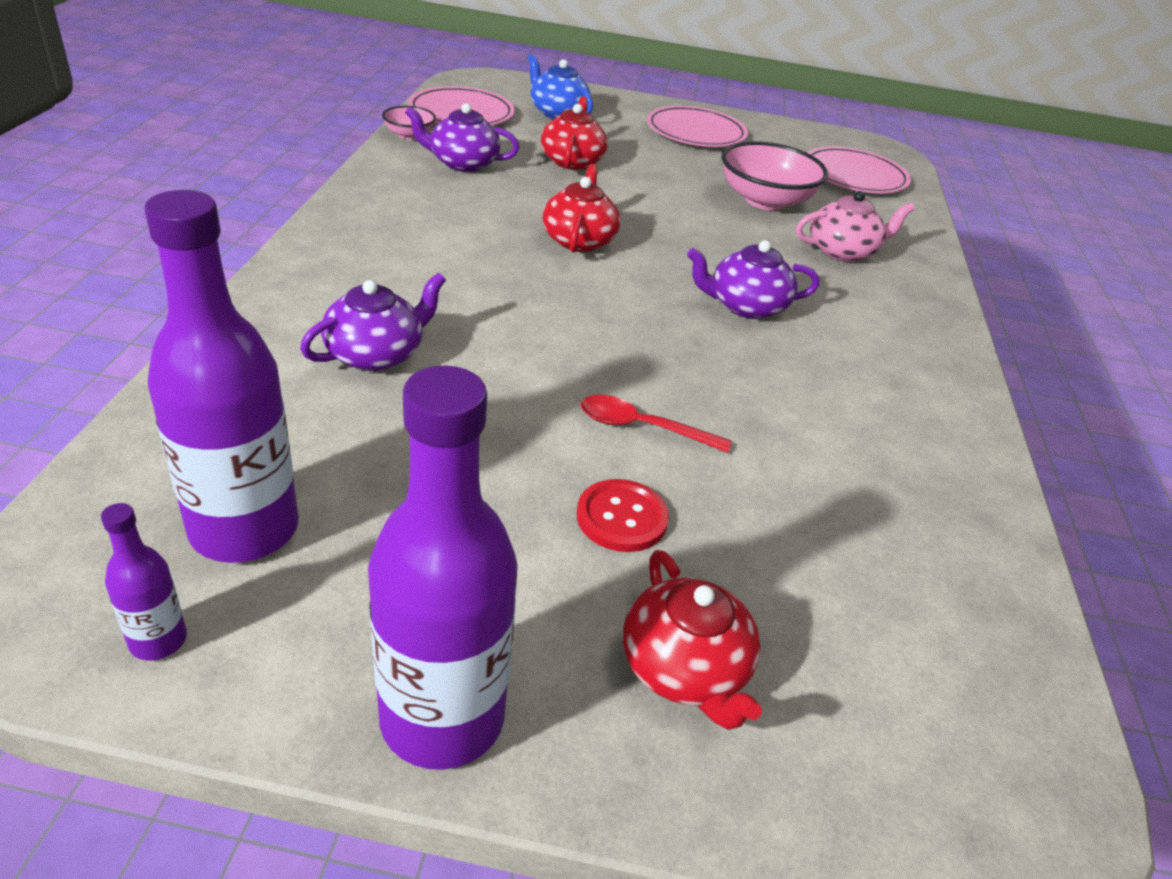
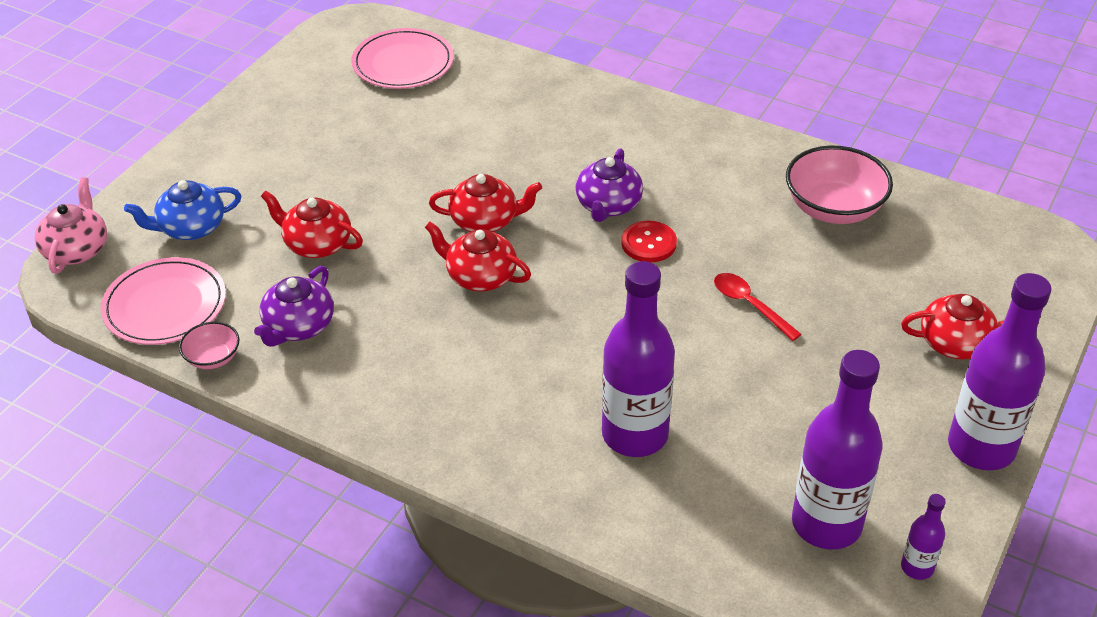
camera: 65 degrees left, 5 degrees up
purple teapot [300,273,446,371] -> purple bottle [602,261,675,457]
red button [577,479,669,552] -> red button moved to [621,221,677,262]
red spoon [581,395,731,453] -> red spoon turned 105 degrees clockwise [714,273,802,341]
pink plate [647,106,748,147] -> none
pink bowl [722,141,828,210] -> pink bowl moved to [786,145,893,224]
pink teapot [796,191,915,262] -> pink teapot moved to [35,177,107,274]
none -> red teapot [429,174,542,232]

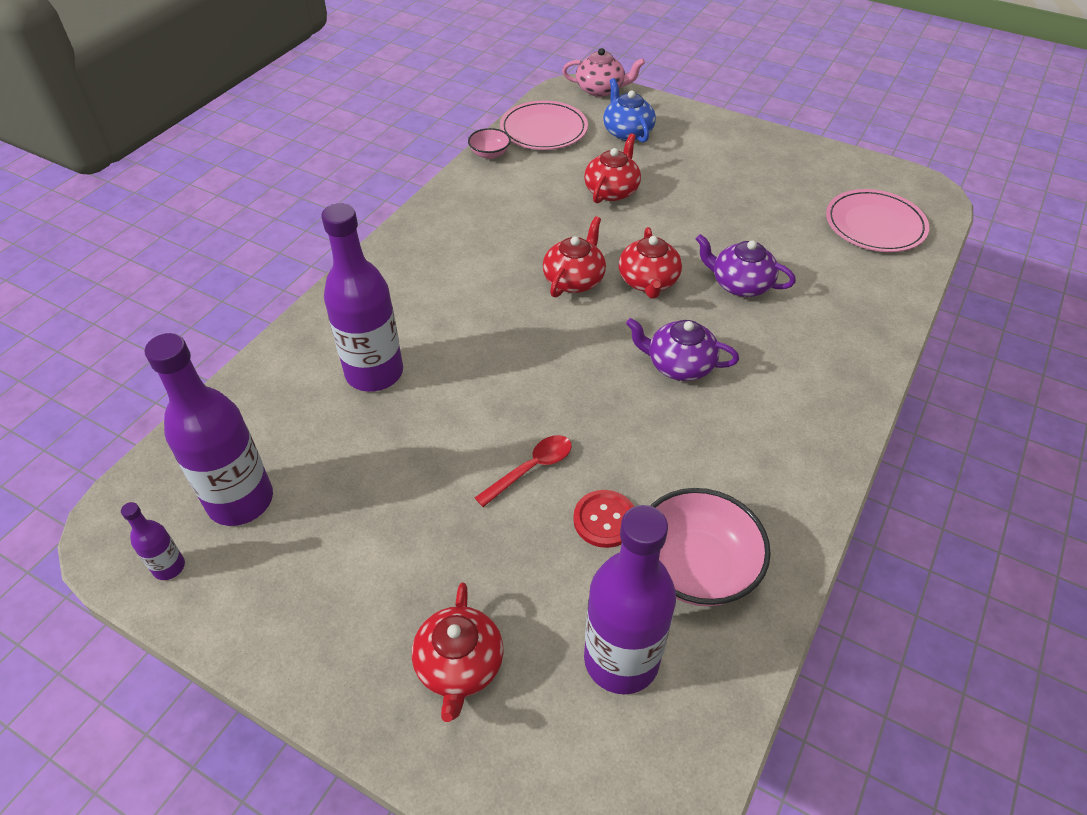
camera: 90 degrees right, 5 degrees up
purple teapot [254,266,334,347] -> purple teapot moved to [696,234,796,297]
red button [621,221,677,262] -> red button moved to [573,490,634,548]
purple bottle [948,273,1052,470] -> purple bottle moved to [584,505,676,694]

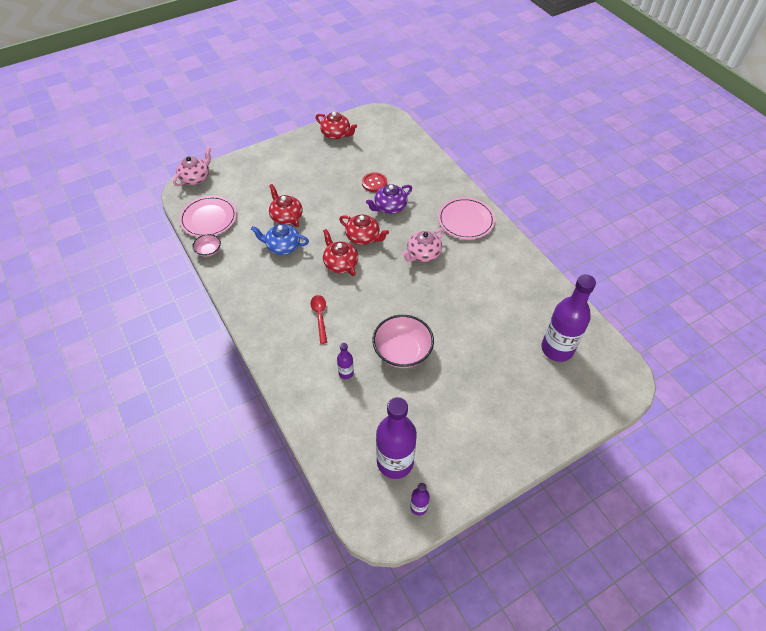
camera: 60 degrees left, 5 degrees up
purple bottle [321,203,403,392] -> purple bottle [337,343,354,379], size x0.45
red teapot [412,583,504,722] -> red teapot moved to [316,112,357,139]
red spoon [475,435,572,507] -> red spoon moved to [311,295,327,344]
red button [573,490,634,548] -> red button moved to [362,172,387,192]
blue teapot [603,78,656,143] -> blue teapot moved to [251,224,309,255]
purple teapot [626,318,739,381] -> pink teapot [402,229,444,262]
pink bowl [650,488,771,606] -> pink bowl moved to [372,315,434,368]
pink plate [826,189,929,252] -> pink plate moved to [438,197,495,239]

